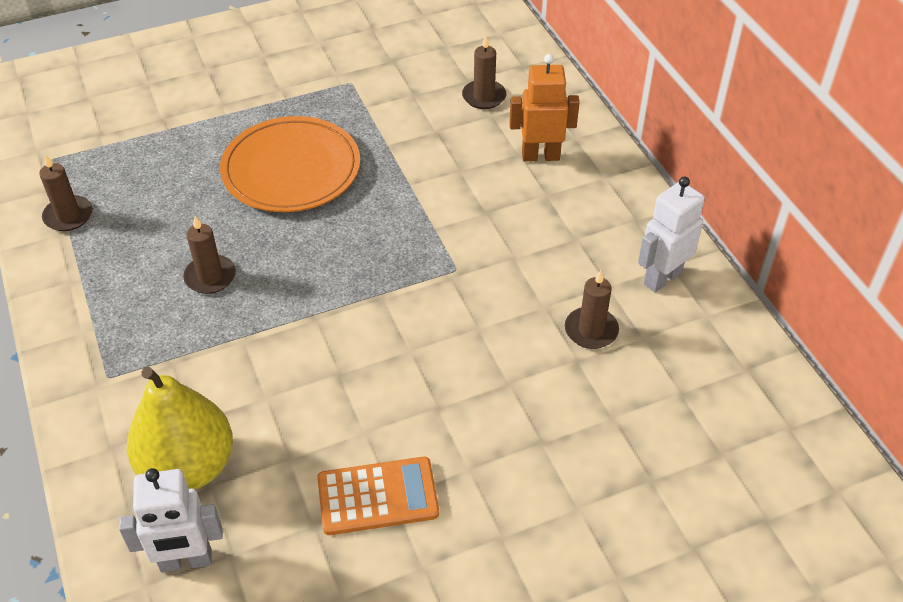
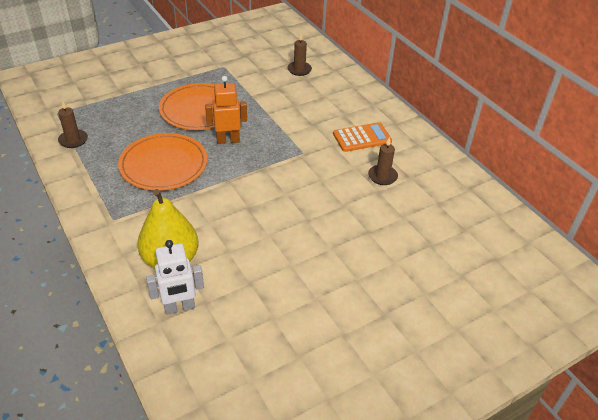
camera: 10 degrees left, 5 degrees down
brown candle [183,216,236,294] -> orange plate [118,133,207,191]
orange calculator [317,457,439,535] -> orange calculator moved to [333,122,392,152]
orange robot [509,54,580,161] -> orange robot moved to [205,76,247,144]
white robot [638,176,705,293] -> none

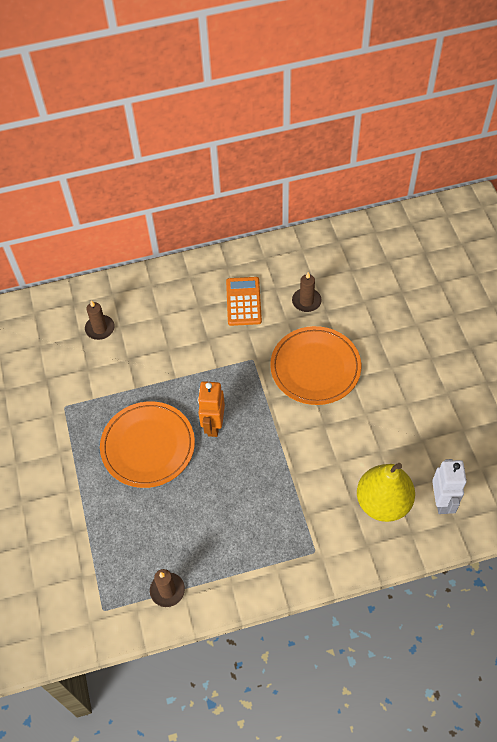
camera: 70 degrees left, 15 degrees up
orange plate [118,133,207,191] -> orange plate moved to [270,326,361,405]

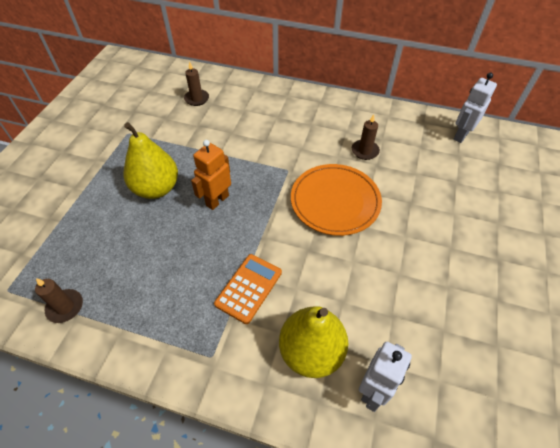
camera: 30 degrees right, 5 degrees down
orange plate [100,401,195,488] -> yellow pear [124,122,178,199]
orange calculator [226,277,262,326] -> orange calculator moved to [214,254,282,324]
none -> white robot [454,73,497,143]

